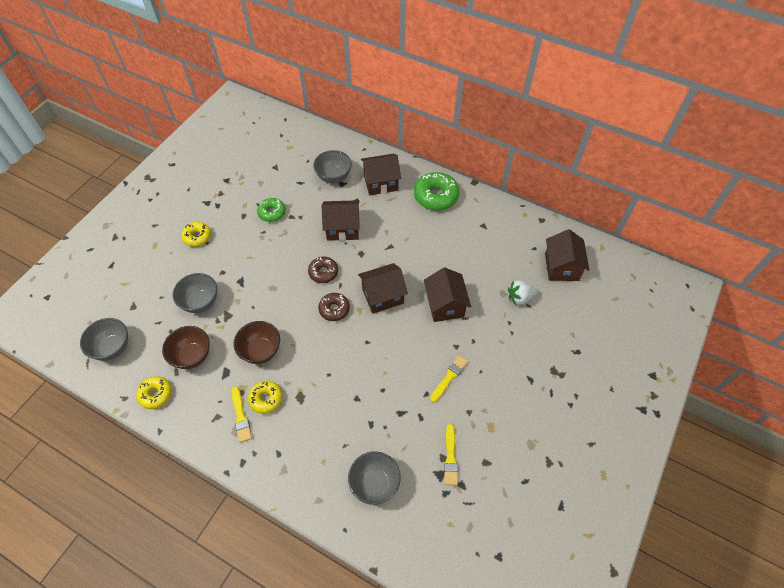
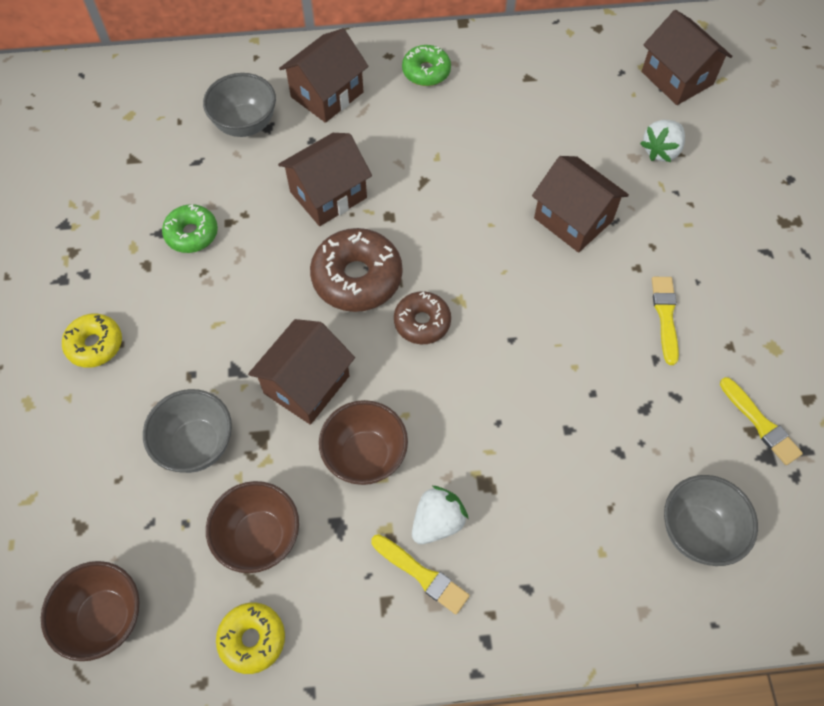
camera: 35 degrees left, 5 degrees up
grey bowl [80,318,128,361] -> brown bowl [41,561,140,661]
yellow donut [248,381,283,414] -> white strawberry [412,486,468,544]
brown donut [308,257,338,283] -> brown donut [310,228,402,312], size x1.63
brown house [358,263,408,314] -> brown house moved to [248,319,355,425]
green donut [414,172,459,210] -> green donut [402,45,451,86], size x0.61

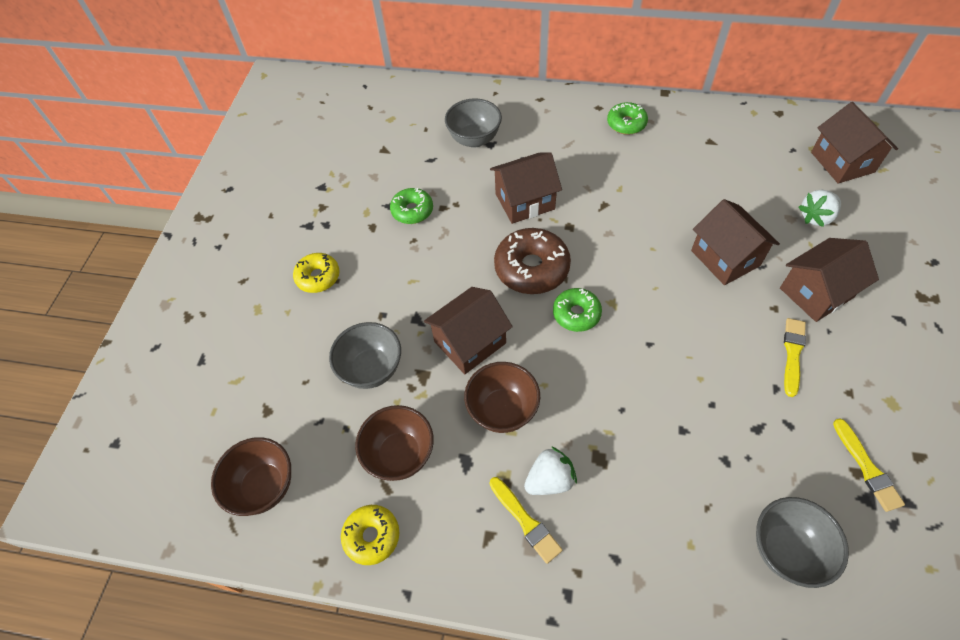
camera: 20 degrees right, 5 degrees down
brown house [279,28,369,123] -> brown house moved to [780,238,879,322]
brown donut [394,291,451,344] -> green donut [553,288,602,332]

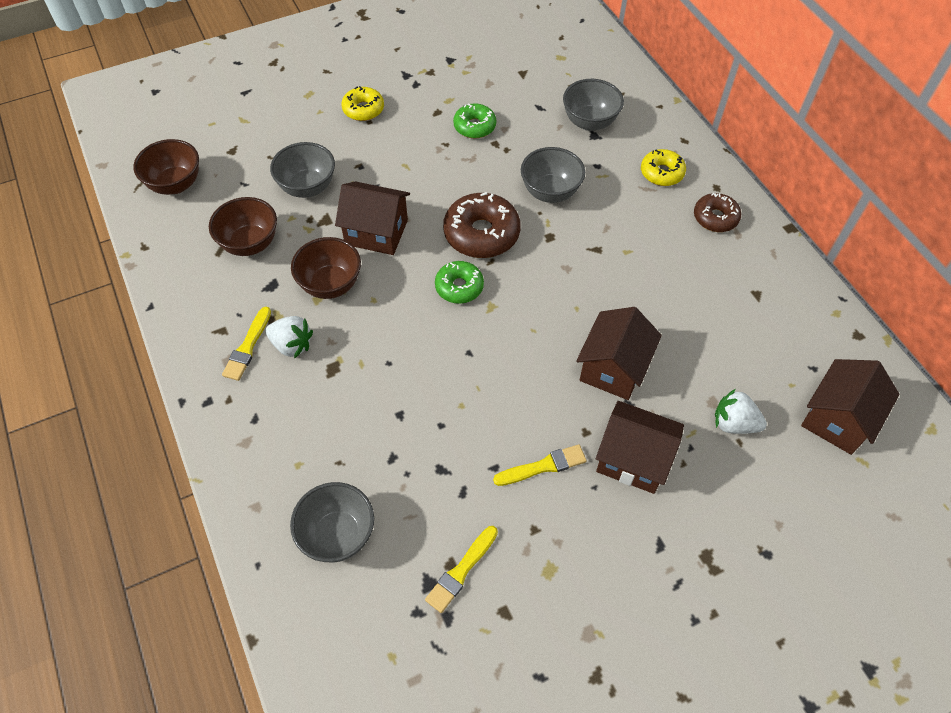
camera: 50 degrees right, 0 degrees up
yellow donut [341,505,399,565] -> yellow donut moved to [641,149,686,186]
brown house [490,152,562,224] -> grey bowl [521,147,585,203]
green donut [607,102,648,135] -> brown donut [694,193,741,232]

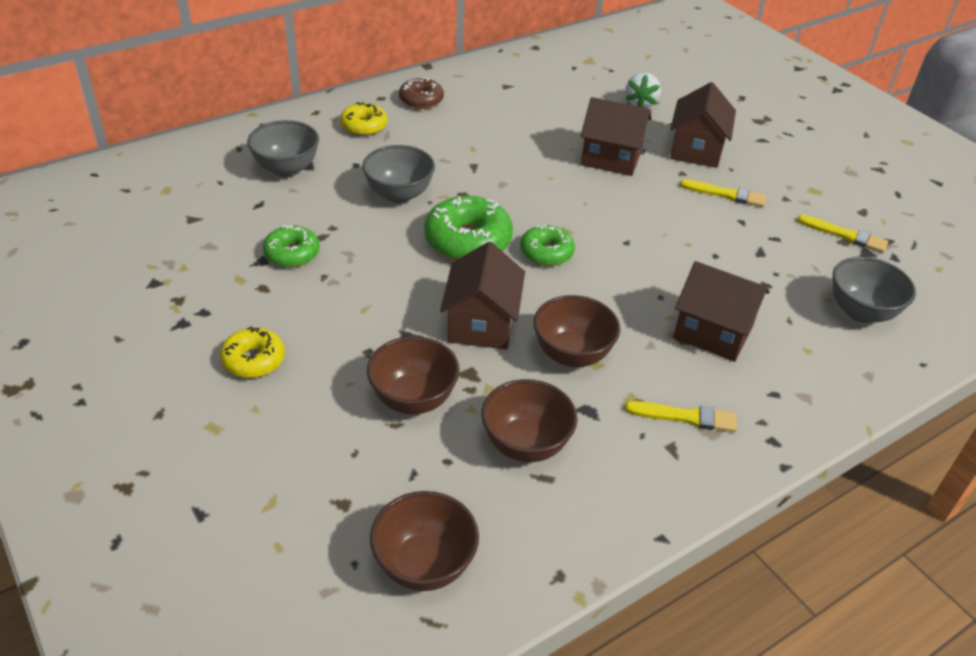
camera: 100 degrees left, 15 degrees down
white strawberry [265,316,313,358] -> none
grey bowl [270,142,335,198] -> brown bowl [367,336,460,414]
brown donut [443,192,521,258] -> green donut [424,196,513,260]
yellow brush [493,444,587,486] -> yellow brush turned 135 degrees clockwise [680,179,766,207]
brown house [801,359,900,455] -> brown house moved to [673,261,770,362]

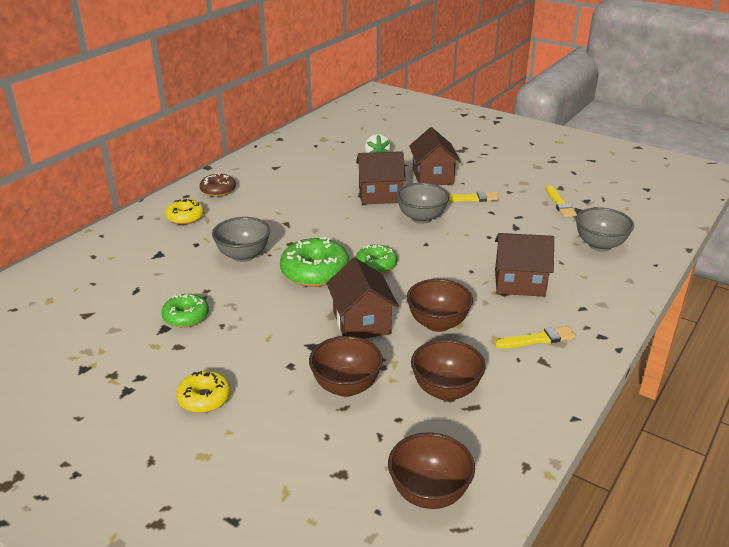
camera: 20 degrees left, 10 degrees down
grey bowl [247,120,319,177] -> grey bowl moved to [396,183,450,224]
yellow brush [797,215,888,253] -> yellow brush turned 75 degrees clockwise [546,185,577,217]

